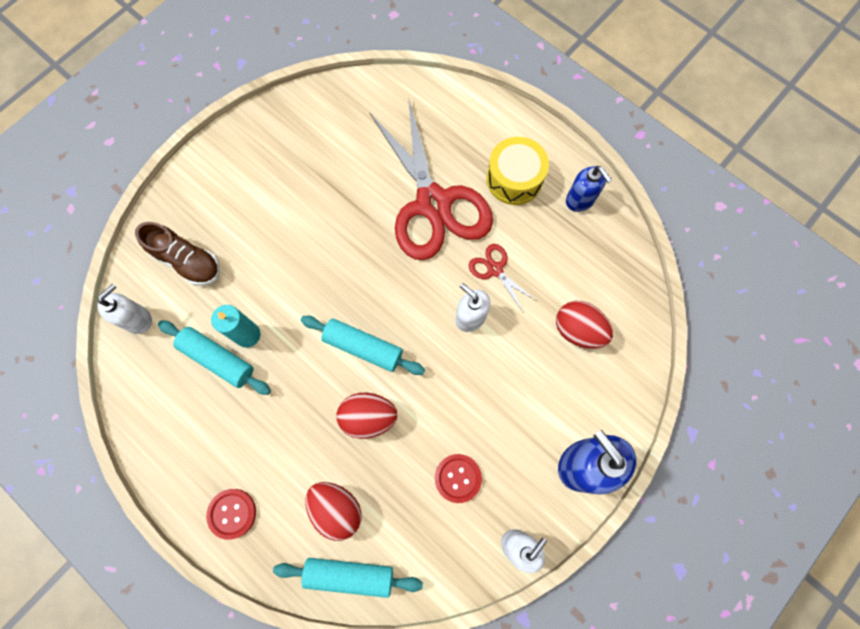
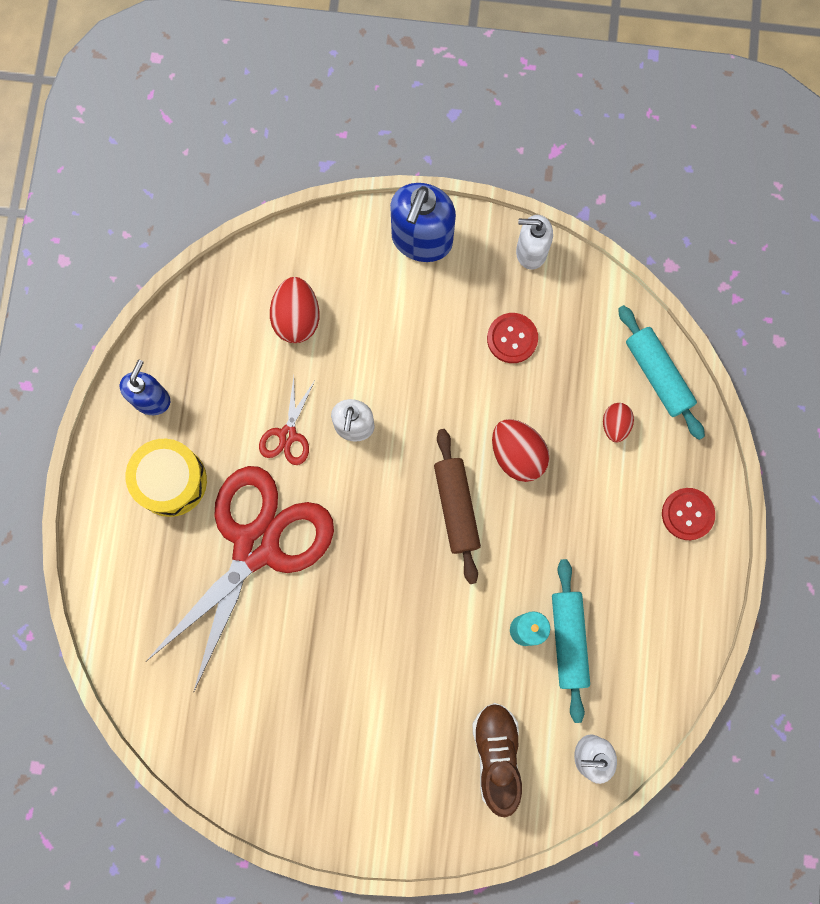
camera: 125 degrees left, 5 degrees up
turquoise rolling pin [301,316,425,375] -> brown rolling pin [434,429,481,584]
red egg [305,482,362,541] -> red egg [603,403,634,442], size x0.61

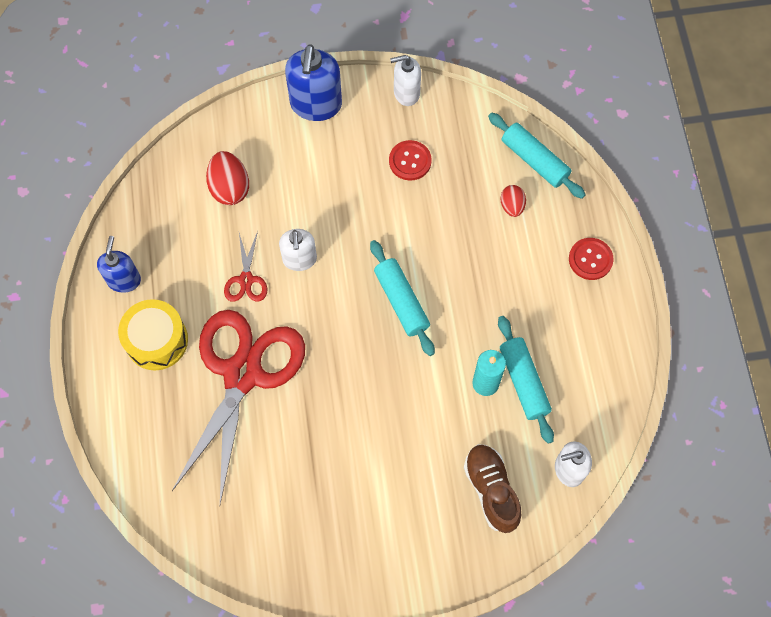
camera: 15 degrees left, 10 degrees down
brown rolling pin [434,429,481,584] -> turquoise rolling pin [370,240,435,356]
red egg [492,419,550,482] -> none

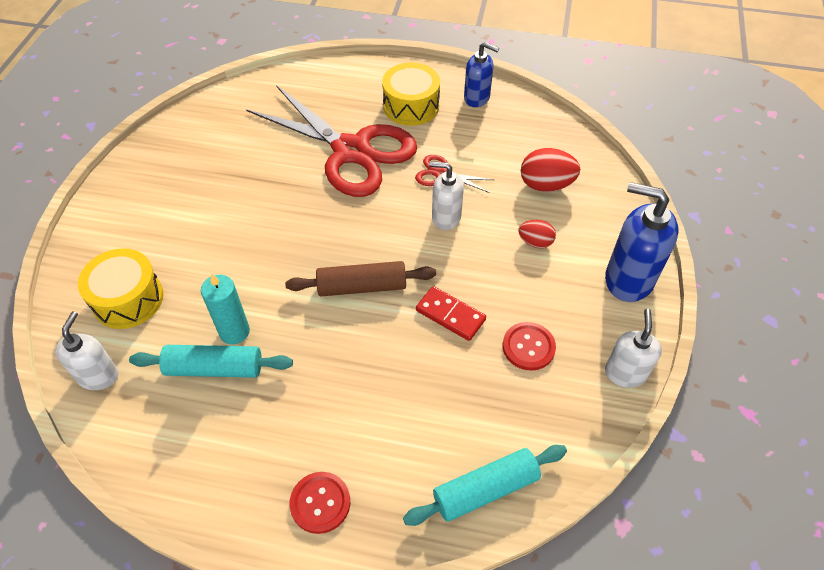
camera: 110 degrees right, 15 degrees down
turquoise rolling pin [370,240,435,356] -> brown rolling pin [285,261,436,296]
brown shoe [464,444,521,533] -> yellow drum [78,248,164,329]
red egg [500,185,526,217] -> red egg moved to [518,220,556,248]
none -> red domino [416,286,486,341]

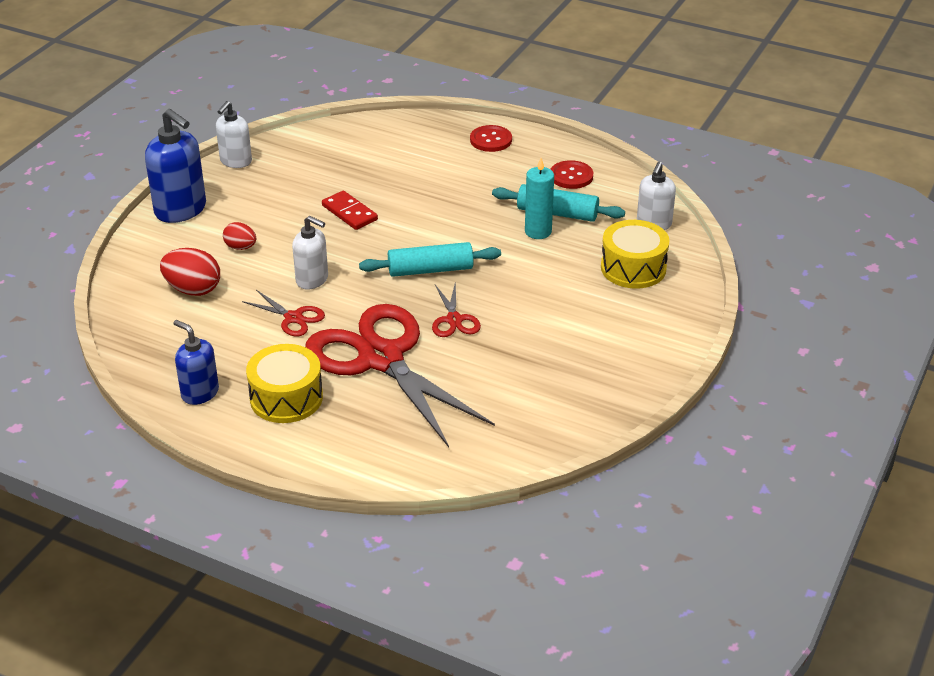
camera: 165 degrees left, 15 degrees down
brown rolling pin [285,261,436,296] -> none
turquoise rolling pin [403,445,567,526] -> turquoise rolling pin moved to [359,242,501,277]
red button [503,322,556,371] -> red button moved to [551,160,593,189]
none -> red scissors [432,281,481,337]

